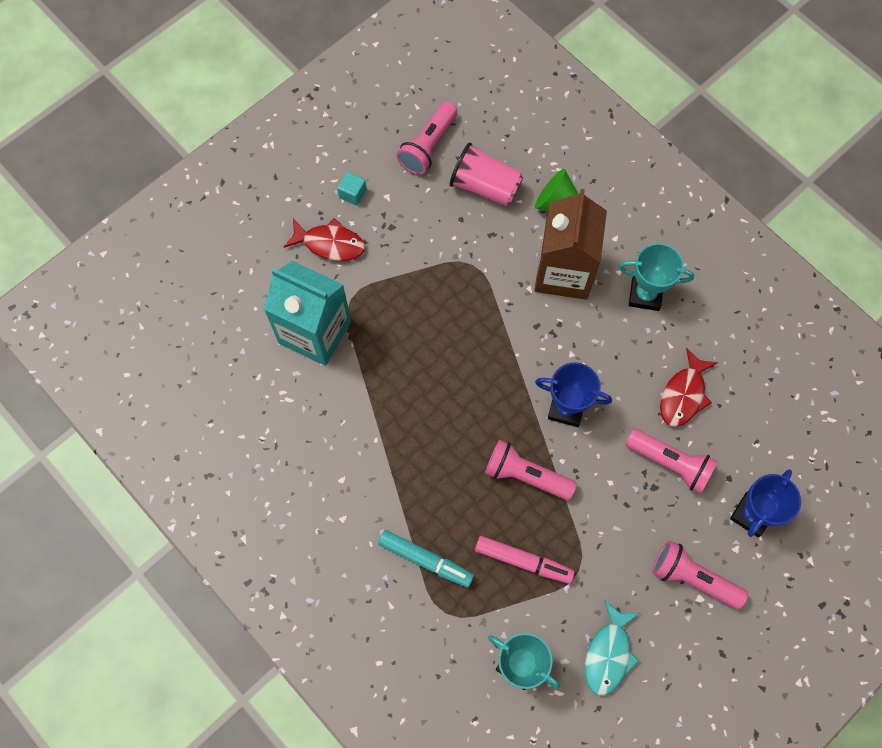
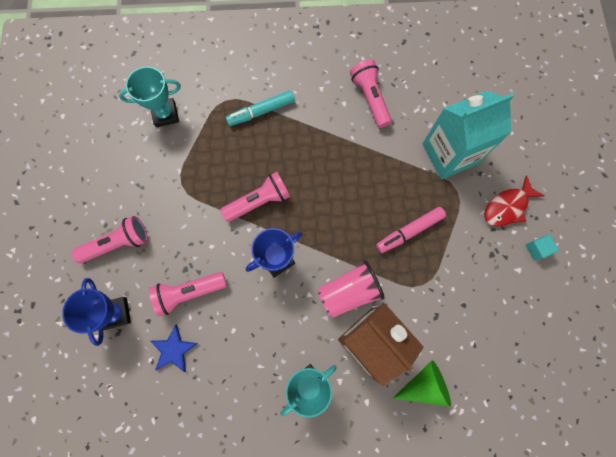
camera: 130 degrees right, 5 degrees up
pink flashlight [397,102,457,175] -> pink flashlight moved to [350,60,392,128]
pink cup [450,142,523,206] -> pink cup moved to [318,260,385,317]
pink marker [475,536,575,584] -> pink marker moved to [376,207,446,253]
turquoise fish [585,601,640,695] -> none
red fish [660,348,717,427] -> none
none -> blue star [151,324,198,372]

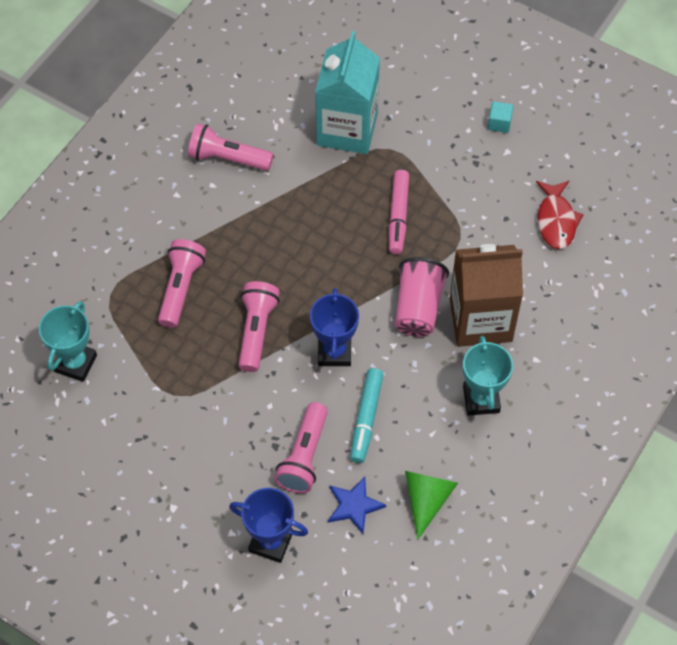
camera: 55 degrees left, 15 degrees down
pink flashlight [71,216,148,263] -> pink flashlight moved to [158,239,206,328]
turquoise marker [226,90,295,126] -> turquoise marker moved to [350,368,383,463]
green cone [393,360,451,406] -> green cone moved to [405,471,458,539]
red fish [485,175,545,227] -> red fish moved to [536,181,584,249]

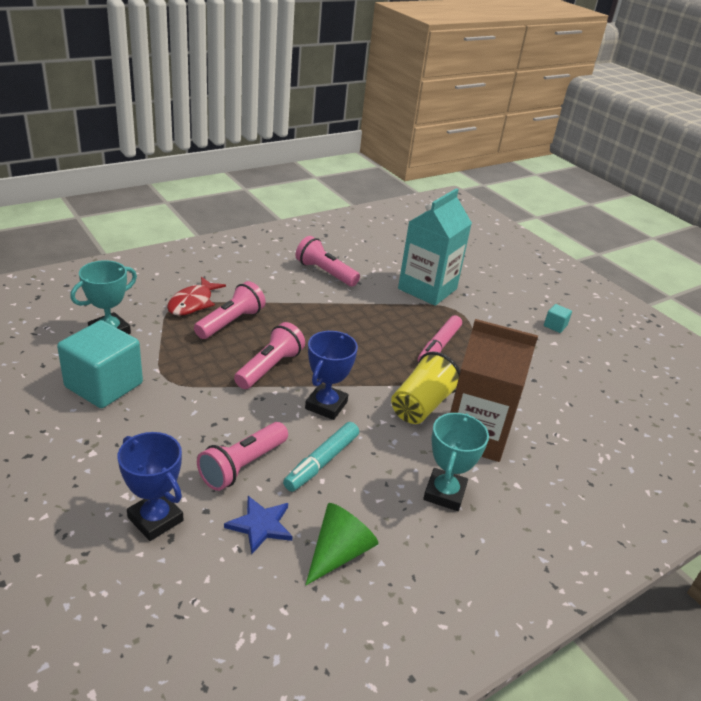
camera: 20 degrees right, 25 degrees down
pink cup [395,257,449,337] -> yellow cup [391,352,460,424]
red fish [536,181,584,249] -> red fish moved to [167,277,226,316]
none -> turquoise cube [57,320,143,408]

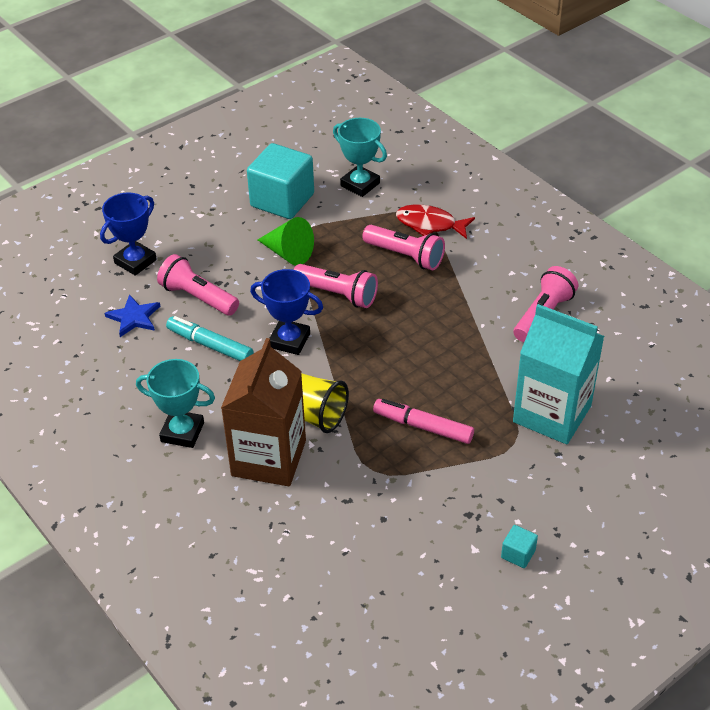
camera: 90 degrees right, 10 degrees up
green cone [306,503,378,585] -> green cone moved to [258,217,314,266]

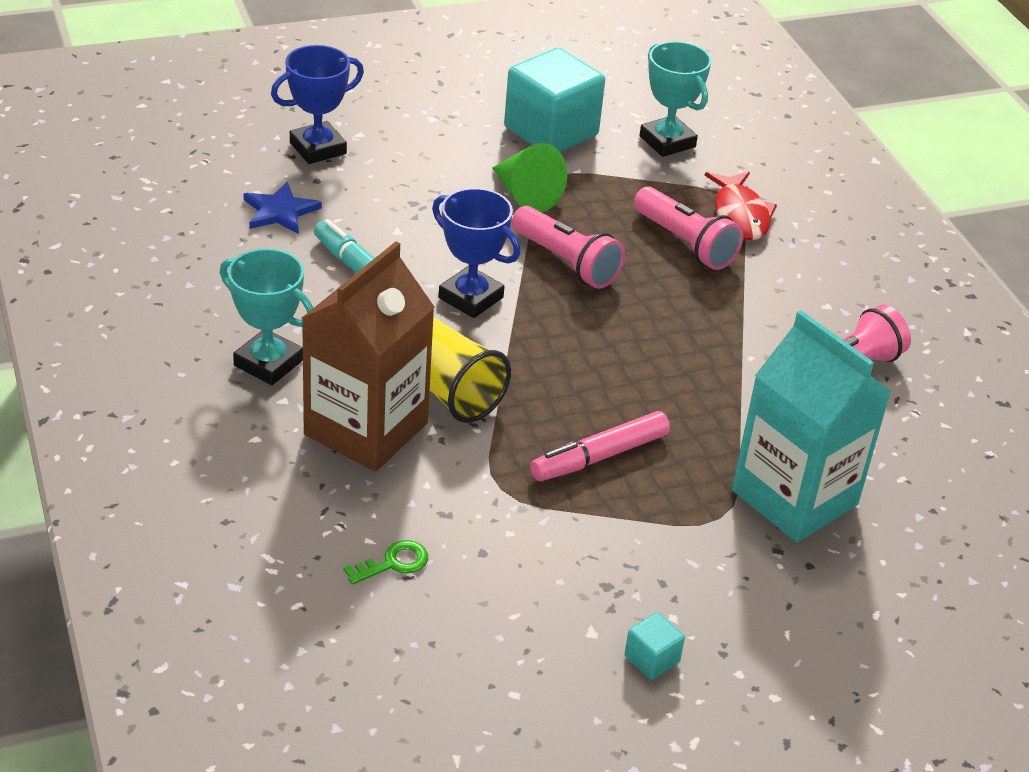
camera: 15 degrees right, 5 degrees down
pink flashlight [157,254,239,316] -> none
pink marker [373,399,474,444] -> pink marker turned 75 degrees counterclockwise [530,411,670,481]
red fish [396,205,475,239] -> red fish turned 135 degrees counterclockwise [705,172,777,240]
none -> green key [343,540,428,585]

